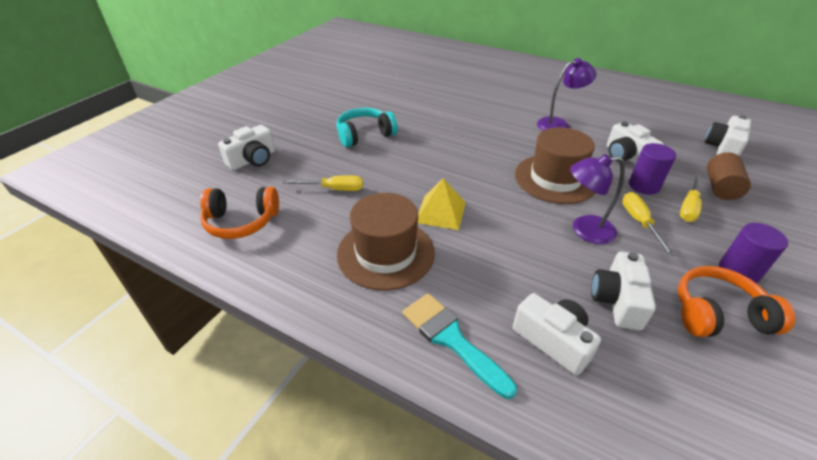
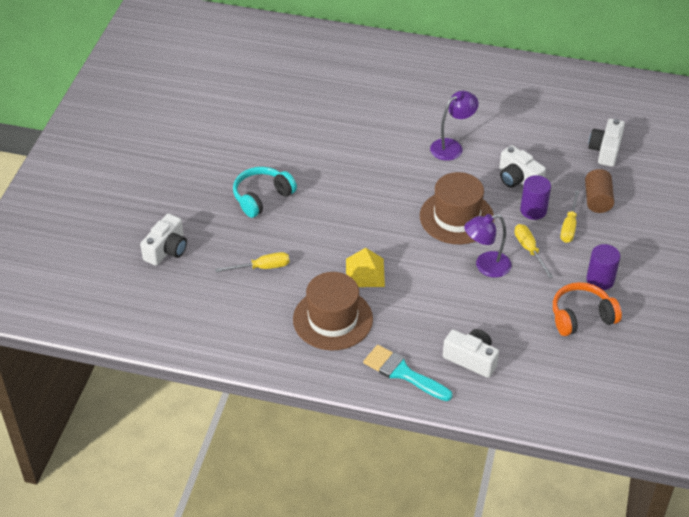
camera: 15 degrees left, 5 degrees up
orange headphones [200,187,279,239] -> none
white camera [591,252,656,331] -> none

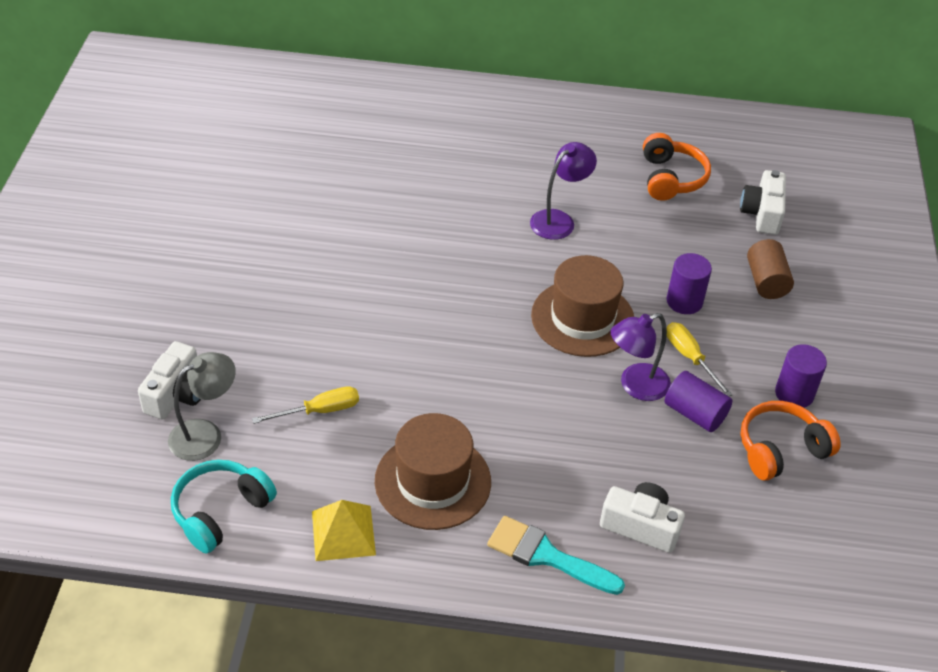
camera: 10 degrees left, 0 degrees up
turquoise headphones [233,167,297,218] -> turquoise headphones moved to [171,460,277,553]
yellow pyramid [346,248,385,287] -> yellow pyramid moved to [312,500,376,561]
white camera [499,145,546,188] -> none
yellow screwdriver [560,190,580,243] -> none
none -> grey lamp [168,352,236,461]
none -> orange headphones [643,133,711,201]
none -> purple cylinder [665,371,732,432]

